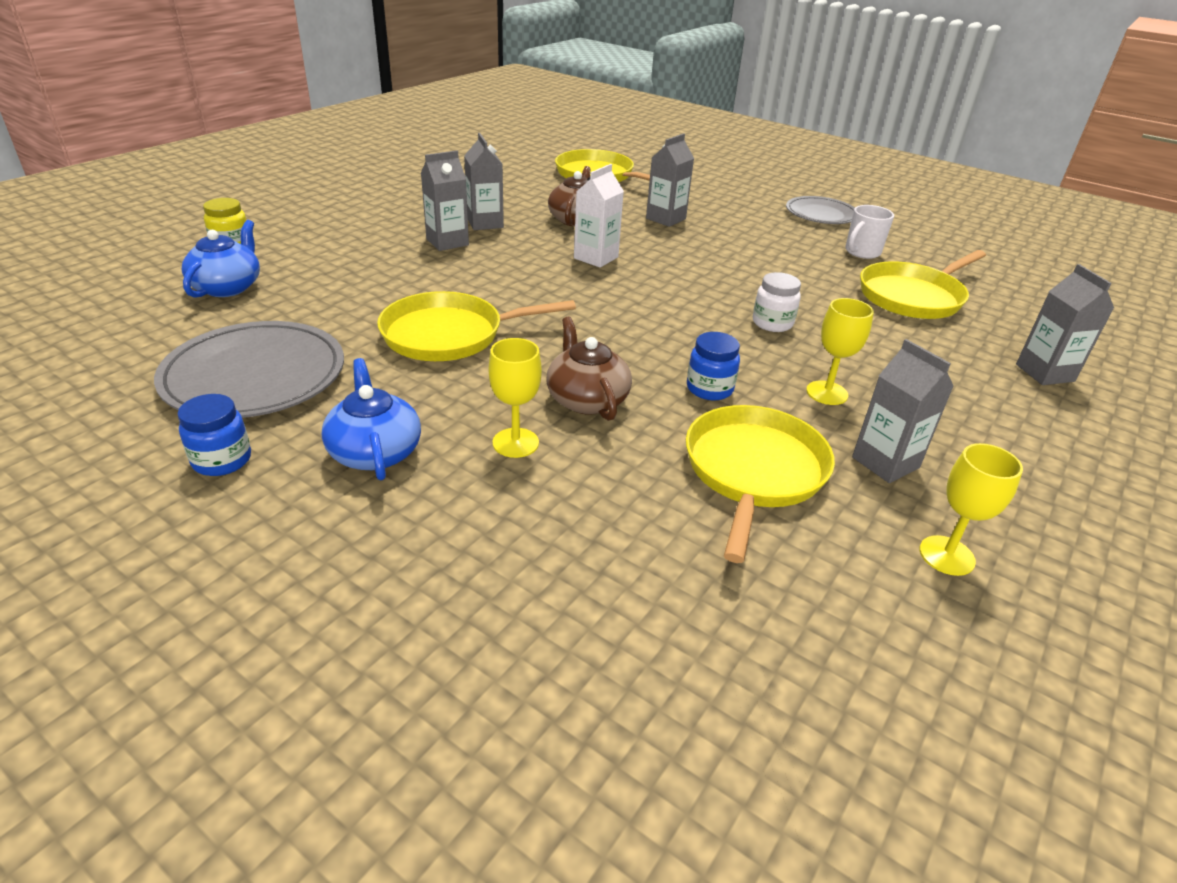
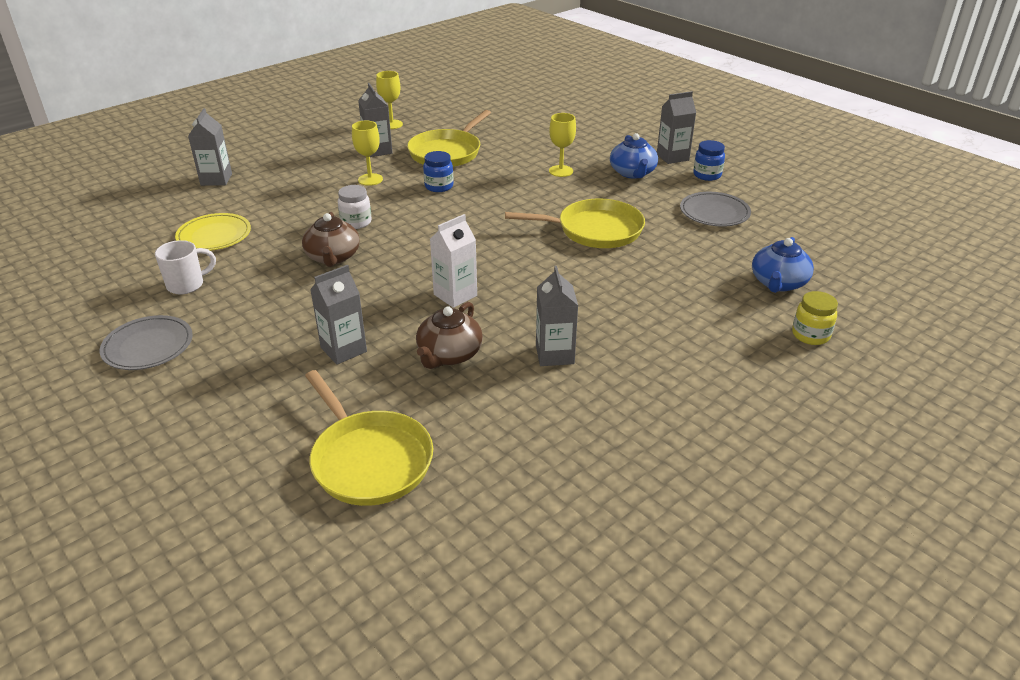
camera: 165 degrees left, 0 degrees up
grey plate [154,321,344,418] -> grey plate [680,192,751,227], size x0.64
grey carton [421,151,469,251] -> grey carton moved to [657,91,696,164]
brown teapot [546,316,632,421] -> brown teapot moved to [302,212,360,267]
yellow pan [860,250,986,319] -> yellow plate [175,213,251,251]

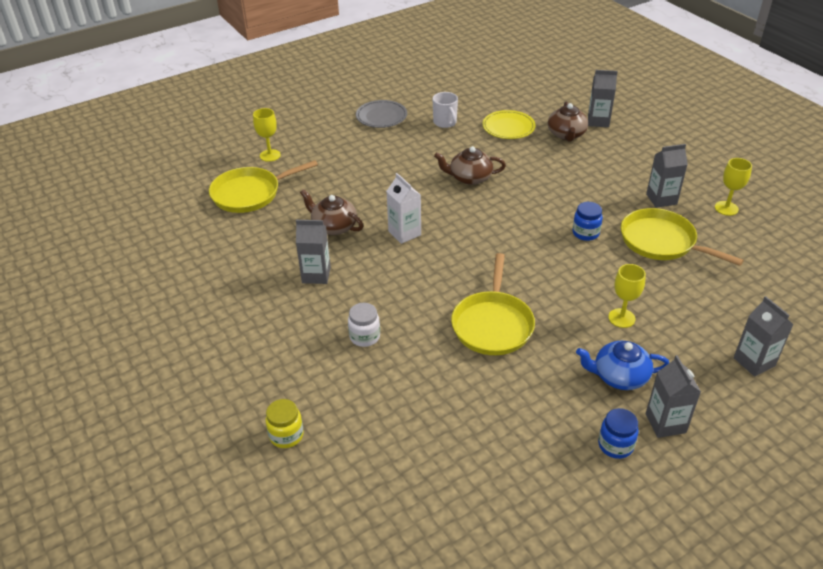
camera: 100 degrees right, 5 degrees up
grey carton [310,265,367,365] -> grey carton moved to [733,296,794,377]
white jar [338,185,372,229] -> white jar moved to [348,303,380,347]
yellow goblet [352,121,383,186] -> yellow goblet moved to [253,108,281,162]
grey plate [680,192,751,227] -> none
blue teapot [752,237,814,293] -> none
none -> brown teapot [548,102,588,141]

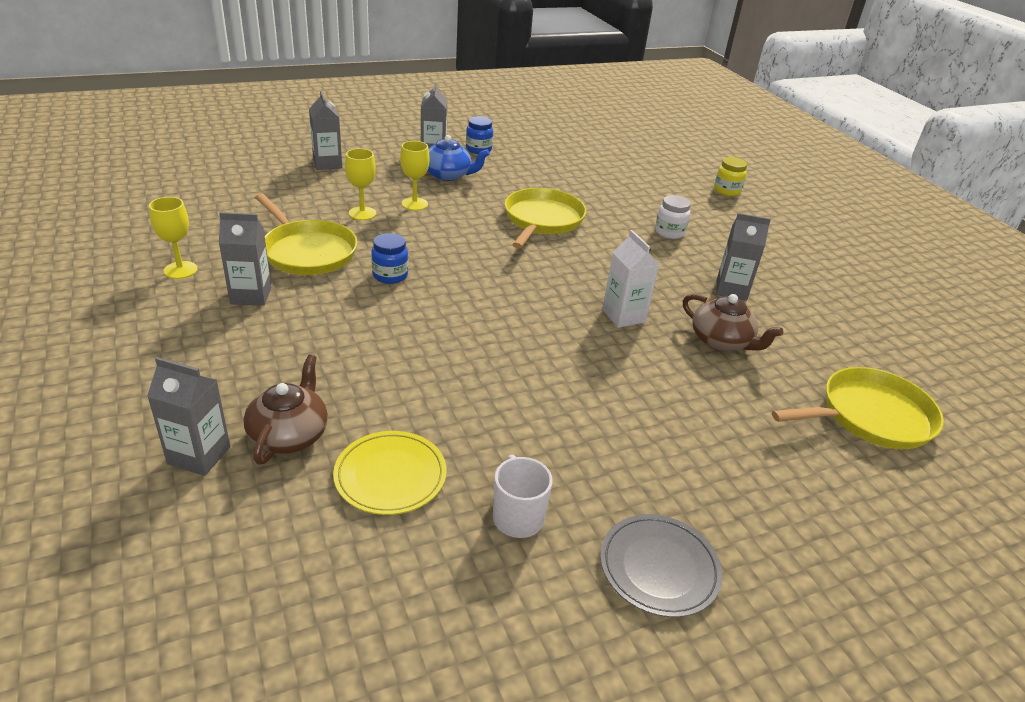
camera: 175 degrees left, 5 degrees down
yellow goblet [253,108,281,162] -> yellow goblet moved to [345,148,376,220]
brown teapot [434,146,506,185] -> none

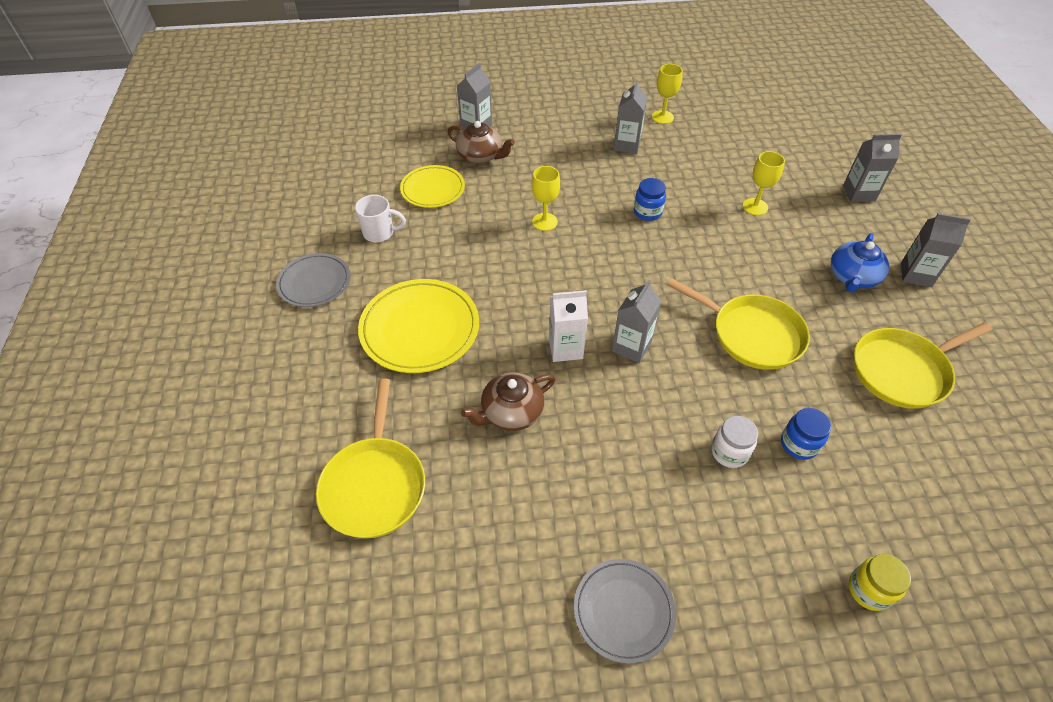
camera: 110 degrees right, 15 degrees up
yellow pan [255,194,358,275] -> yellow pan moved to [854,322,992,409]
yellow goblet [400,141,430,211] -> yellow goblet moved to [532,166,560,231]
blue jar [466,117,493,154] -> blue jar moved to [781,408,831,460]
grey carton [716,213,771,301] -> grey carton moved to [612,280,661,363]
none -> yellow plate [358,279,479,373]
none -> grey plate [574,559,676,664]

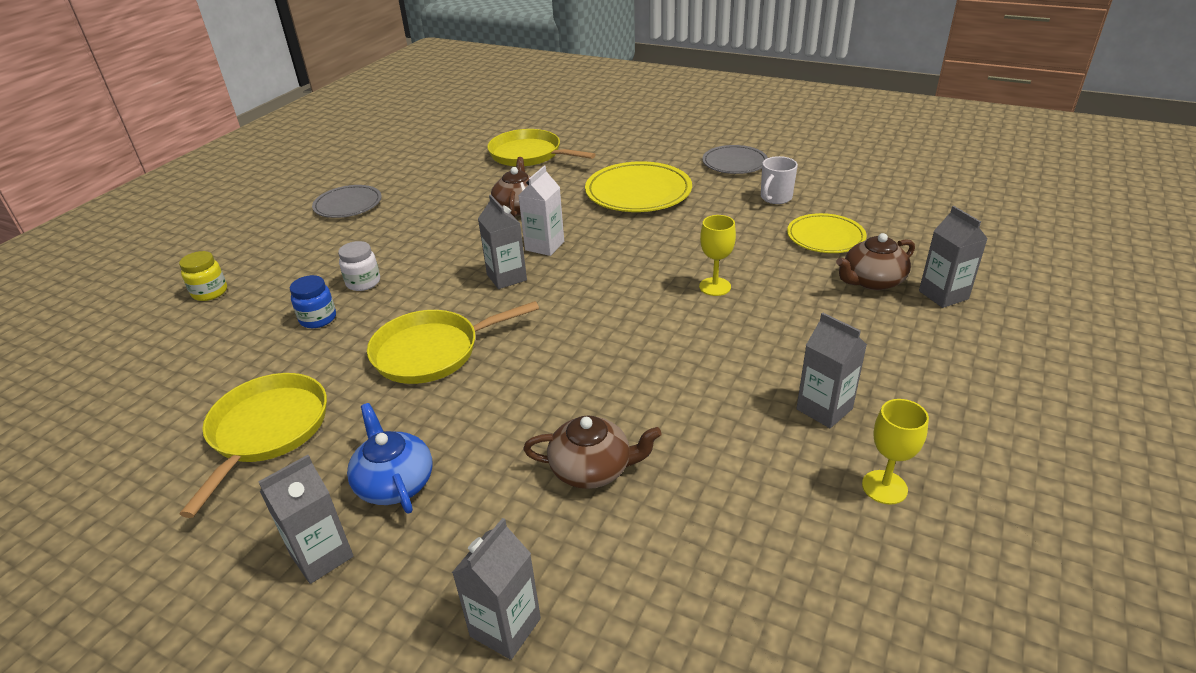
camera: 125 degrees right, 15 degrees down
blue jar [634,178,666,221] -> none
yellow goblet [743,151,785,216] -> brown teapot [523,415,662,489]

